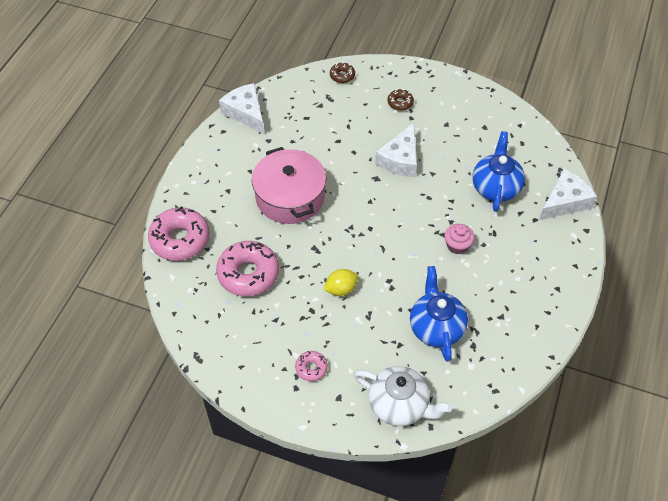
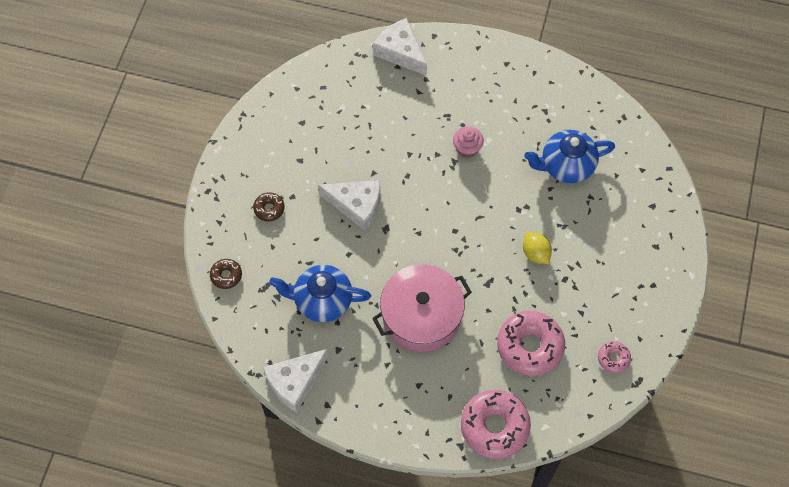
camera: 95 degrees left, 10 degrees up
pink donut [295,351,328,381] -> pink donut moved to [598,341,631,373]
white teapot [354,366,452,426] -> none
blue teapot [473,131,525,212] -> blue teapot moved to [269,265,371,322]

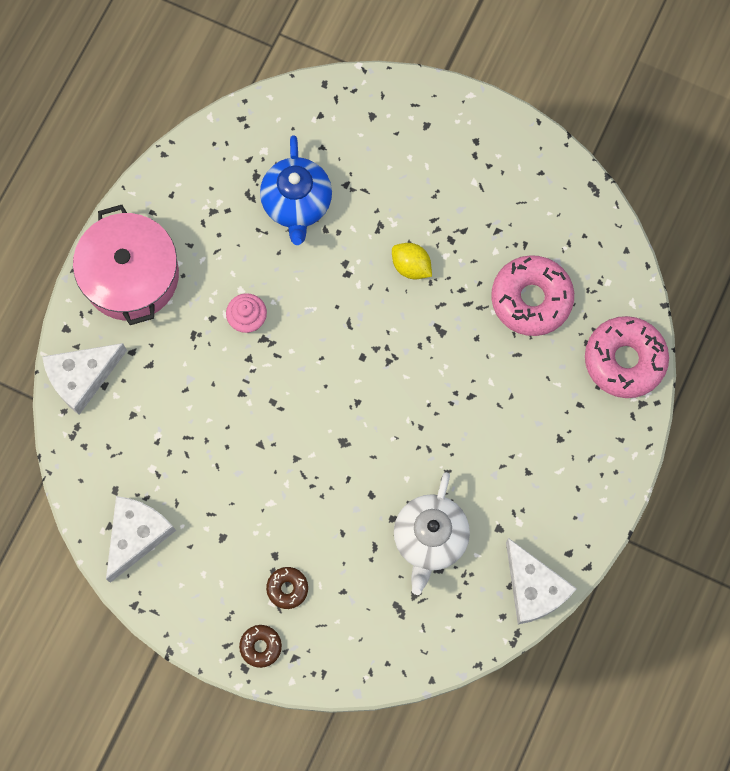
camera: 80 degrees left, 10 degrees up
brown donut [210,259,242,289] -> brown donut moved to [239,625,282,668]
blue teapot [269,265,371,322] -> white teapot [394,472,470,595]
white cheese [318,180,380,231] -> white cheese moved to [106,496,176,583]
pink pot [372,264,472,352] -> pink pot moved to [73,205,179,325]
yellow lemon [523,232,552,264] -> yellow lemon turned 60 degrees clockwise [392,243,432,279]
pink donut [598,341,631,373] -> none

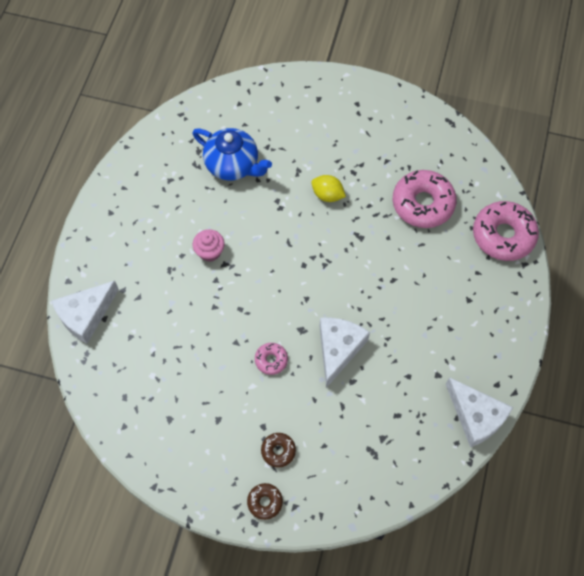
camera: 10 degrees left, 10 degrees down
pink pot [73,205,179,325] -> none
white cheese [106,496,176,583] -> white cheese moved to [320,318,370,388]
blue teapot [260,135,332,245] -> blue teapot turned 45 degrees counterclockwise [192,128,272,180]
white teapot [394,472,470,595] -> none
none -> pink donut [255,343,288,375]

